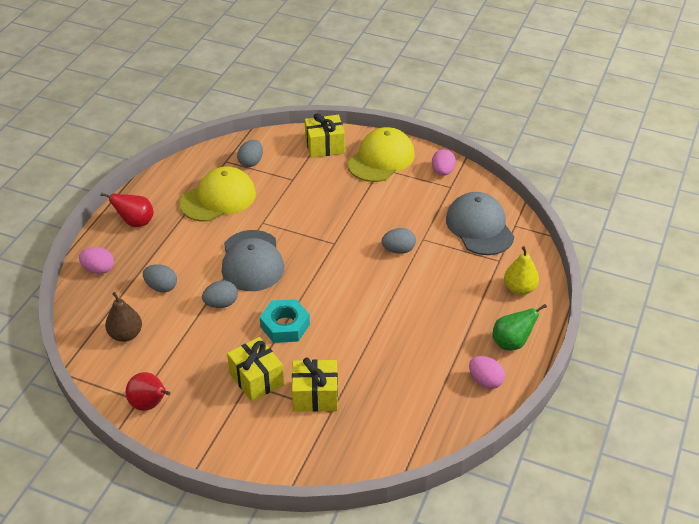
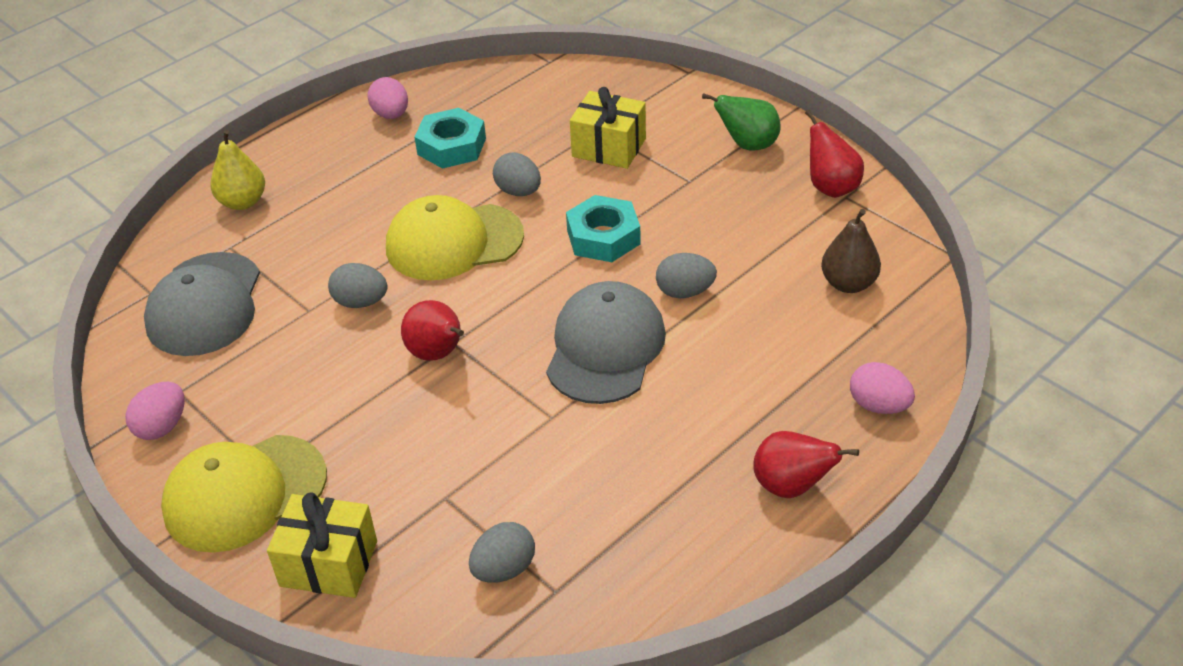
camera: 155 degrees left, 0 degrees up
grey egg [143,264,177,292] -> grey egg moved to [493,152,541,196]
yellow cap [179,166,256,222] -> yellow cap moved to [386,195,524,280]
yellow gift [227,337,284,402] -> none
green pear [492,304,547,350] -> green pear moved to [702,93,781,151]
none -> red pear [401,300,464,361]
none -> turquoise nut [415,108,486,169]

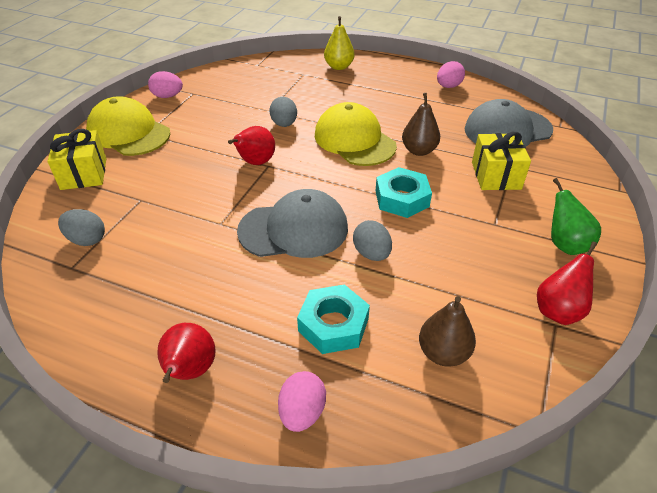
camera: 65 degrees right, 0 degrees up
grey cap [144,252,260,356] -> grey cap moved to [464,99,553,147]
turquoise nut [415,108,486,169] -> turquoise nut moved to [297,284,370,354]
grey egg [493,152,541,196] -> brown pear [402,93,440,156]

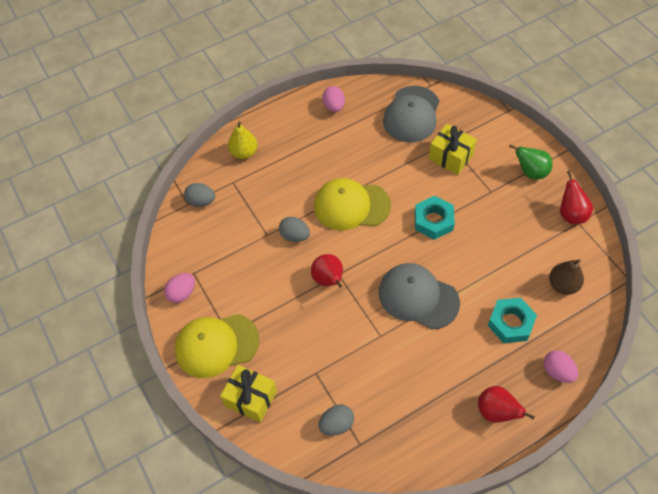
camera: 50 degrees left, 15 degrees up
grey cap [237,189,348,258] -> grey cap turned 90 degrees counterclockwise [379,263,460,330]
grey egg [353,220,392,261] -> grey egg moved to [184,183,215,207]
brown pear [402,93,440,156] -> none

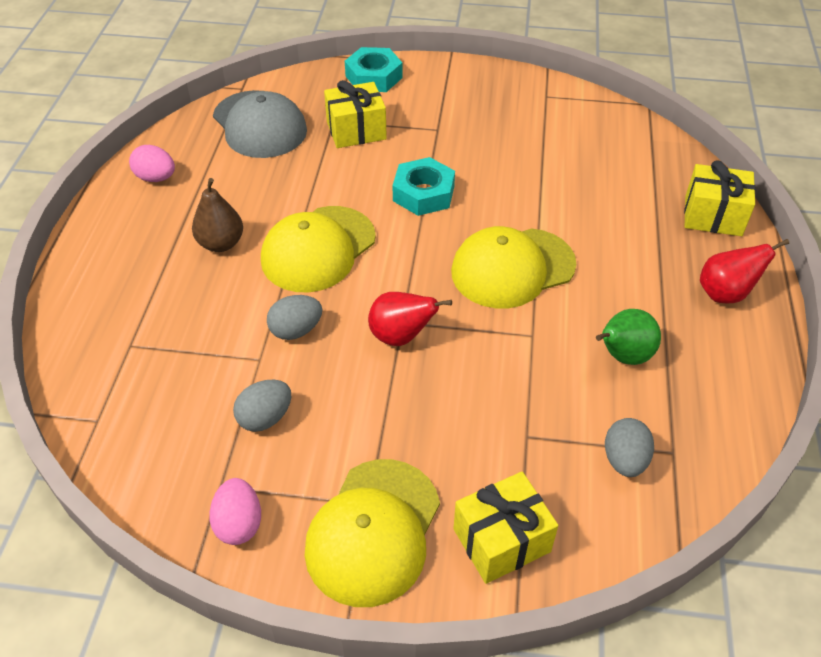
camera: 55 degrees left, 10 degrees down
grey egg [184,183,215,207] -> grey egg moved to [233,380,291,432]
yellow pear [228,121,258,159] -> none
grey cap [379,263,460,330] -> yellow cap [451,226,576,308]
turquoise nut [488,298,537,343] -> turquoise nut moved to [345,47,403,92]
green pear [509,144,552,179] -> green pear moved to [596,309,661,365]
pink egg [544,350,578,383] -> yellow gift [684,160,756,236]
brown pear [549,259,584,295] -> brown pear moved to [192,178,243,252]
red pear [560,171,593,225] -> none

